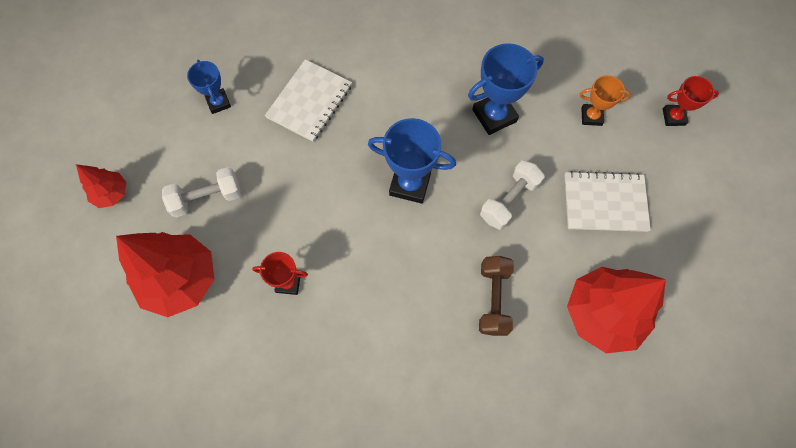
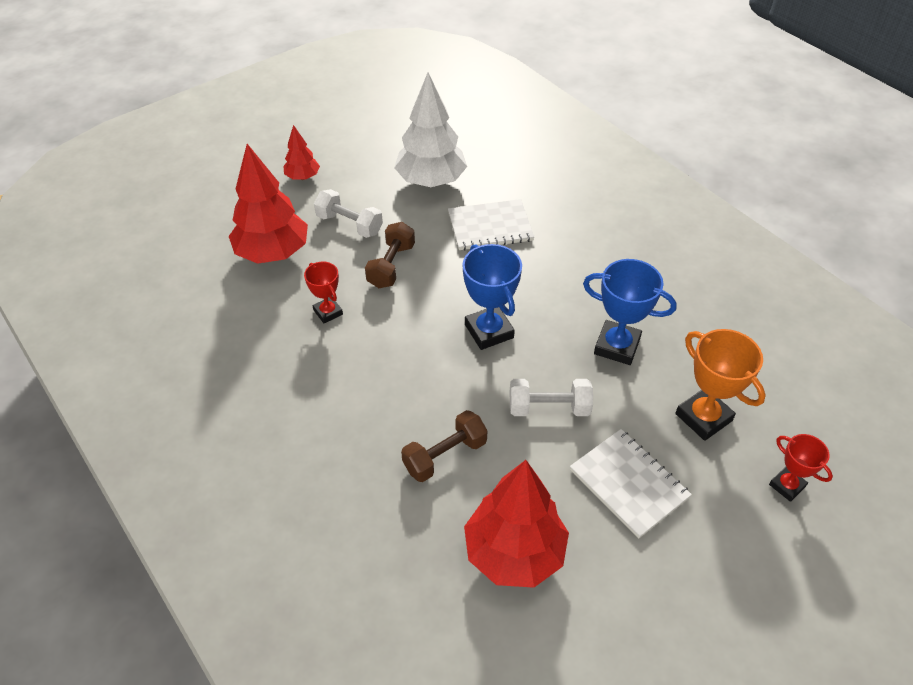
camera: 50 degrees right, 20 degrees down
blue trophy [187,60,231,114] -> white tree [394,72,467,187]
orange trophy [580,75,631,126] -> orange trophy [675,329,766,441], size x1.66
none -> brown dumbbell [365,222,415,288]

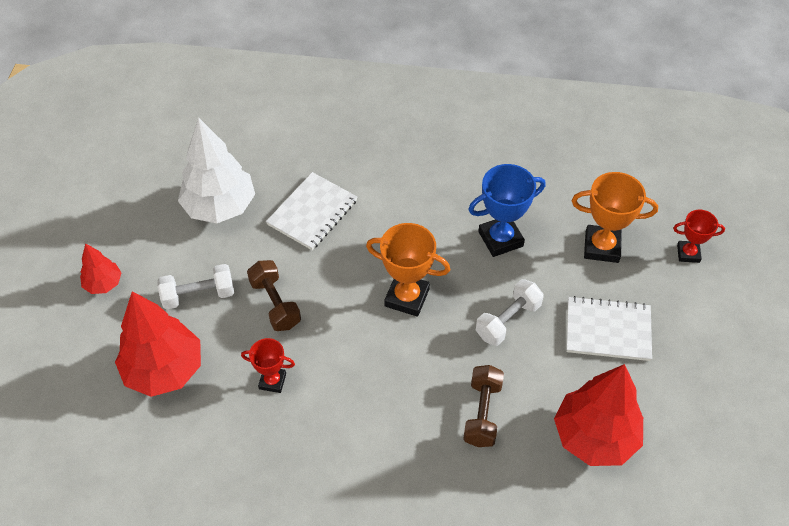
camera: 45 degrees left, 5 degrees up
blue trophy [463,244,522,350] -> orange trophy [366,223,450,317]

